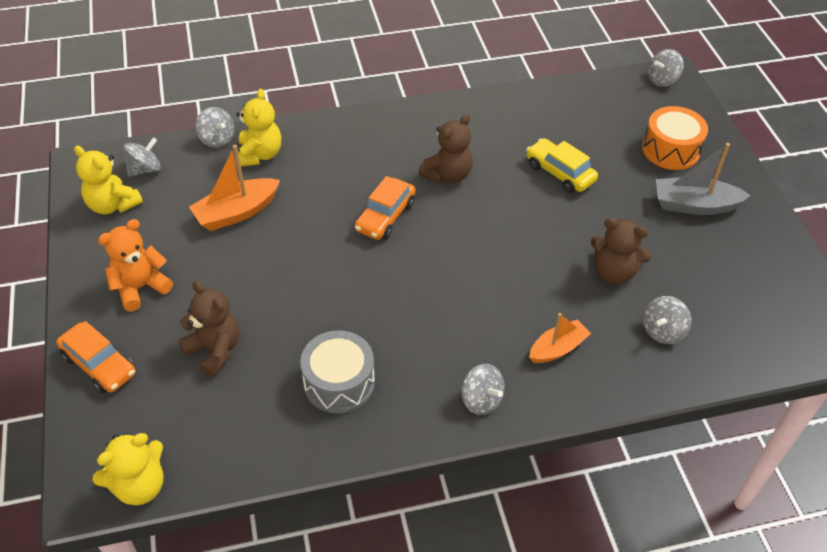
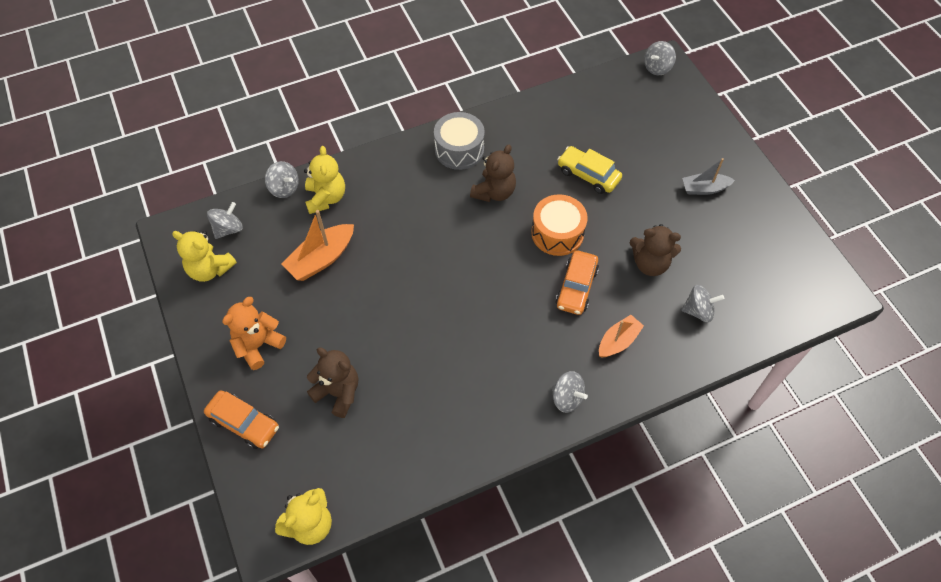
camera: 10 degrees left, 10 degrees up
grey drum [300,330,375,414] -> grey drum moved to [434,112,485,170]
orange car [355,176,416,240] -> orange car moved to [556,250,599,315]
orange drum [642,106,708,170] -> orange drum moved to [531,194,588,256]
grey spinning top [643,296,691,344] -> grey spinning top turned 120 degrees counterclockwise [681,285,724,322]
grey boat [656,143,751,215] -> grey boat [682,158,735,195], size x0.67

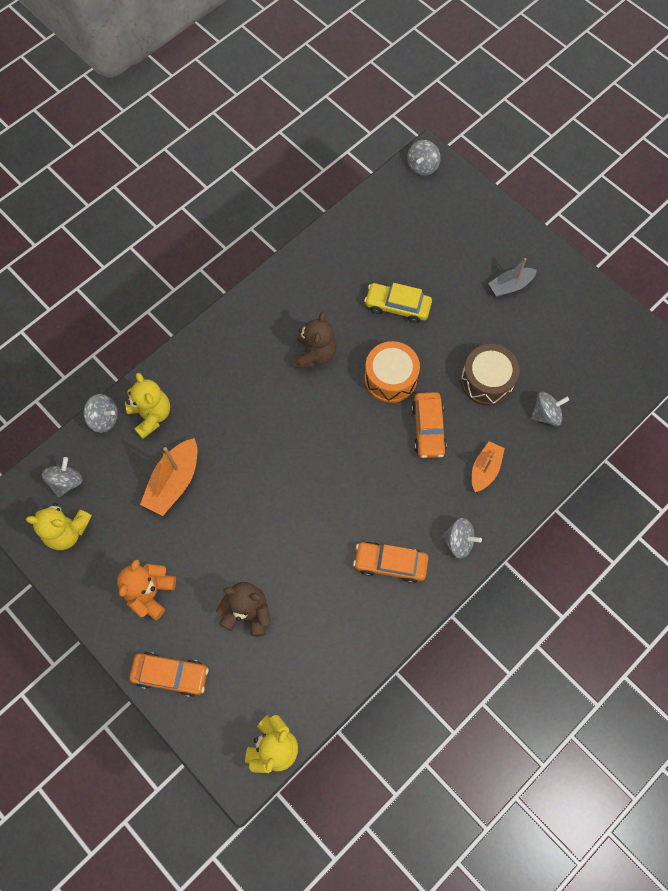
camera: 20 degrees left, 10 degrees up
grey drum [434,112,485,170] -> none
brown teddy bear [630,224,681,276] -> brown drum [461,344,520,406]
none -> orange car [353,542,428,584]

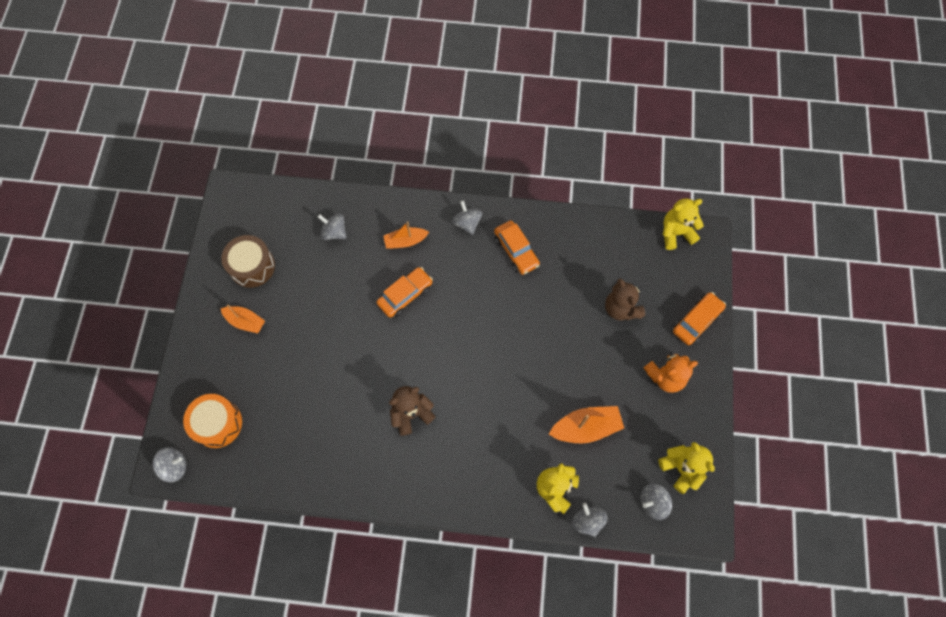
camera: 130 degrees left, 0 degrees up
orange car [129,652,209,697] -> orange car turned 75 degrees clockwise [673,292,726,345]
yellow car [364,283,432,323] -> none
orange drum [365,341,420,403] -> orange drum moved to [183,394,242,448]
brown drum [461,344,520,406] -> brown drum moved to [221,235,275,288]
grey boat [488,258,537,297] -> orange boat [221,304,265,333]

